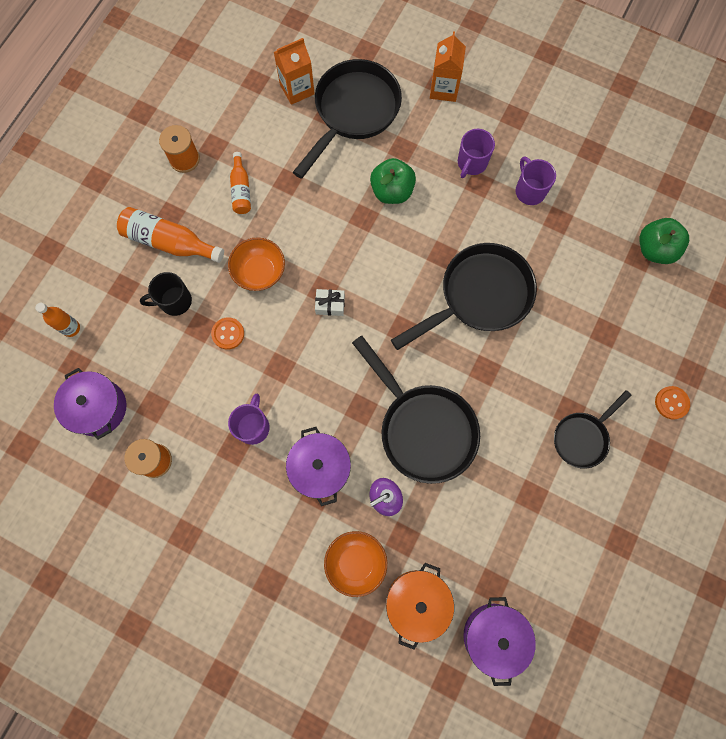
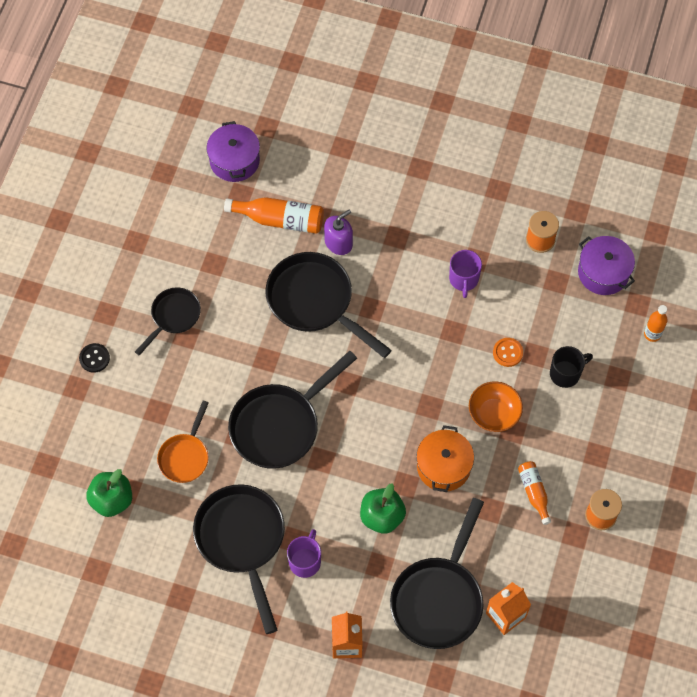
camera: 170 degrees right, 10 degrees down
orange bottle [117,207,224,263] -> orange bottle moved to [224,197,324,234]
purple pot [286,427,351,506] -> none
white gift [315,289,345,316] -> none
orange bowl [324,531,387,597] -> none
orange pot [386,563,454,649] -> orange pot moved to [416,425,474,492]
purple mug [515,156,556,205] -> black pan [193,484,285,634]
orange button [655,386,690,420] -> black button [79,343,110,373]
none -> orange pan [157,400,209,483]

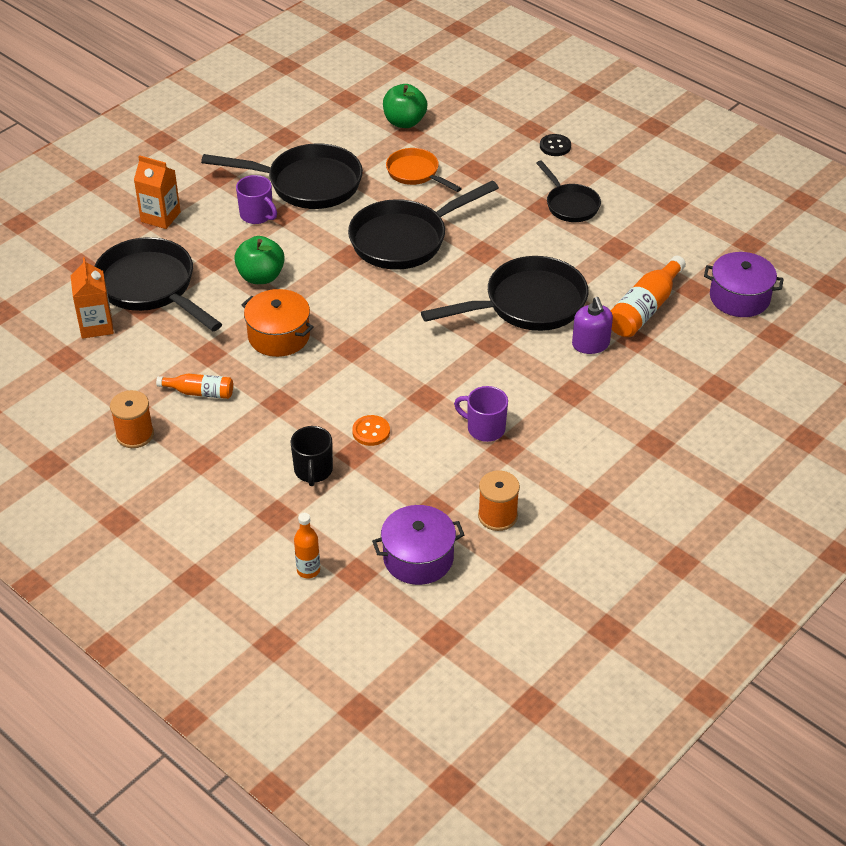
camera: 115 degrees right, 20 degrees down
black pan [228,351,357,469] -> black pan turned 105 degrees counterclockwise [348,181,499,270]
orange bowl [469,381,523,432] -> none

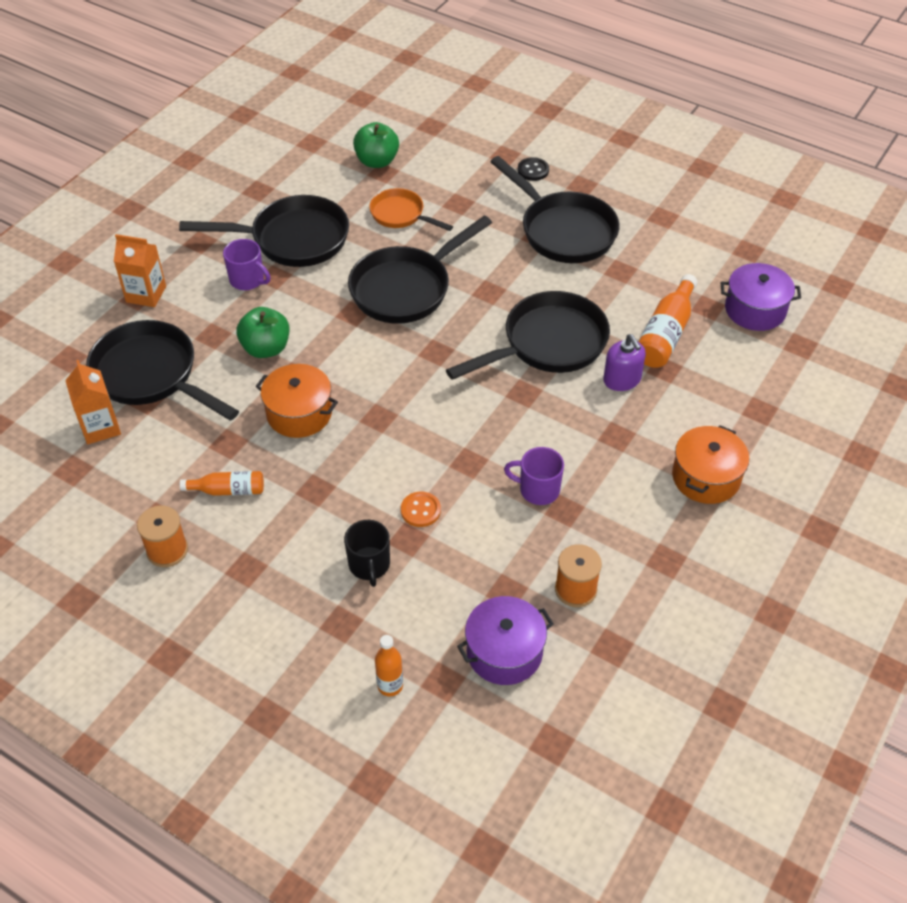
camera: 10 degrees left, 5 degrees up
black pan [536,160,601,222] -> black pan [490,156,620,263], size x1.75
none -> orange pot [672,425,749,504]

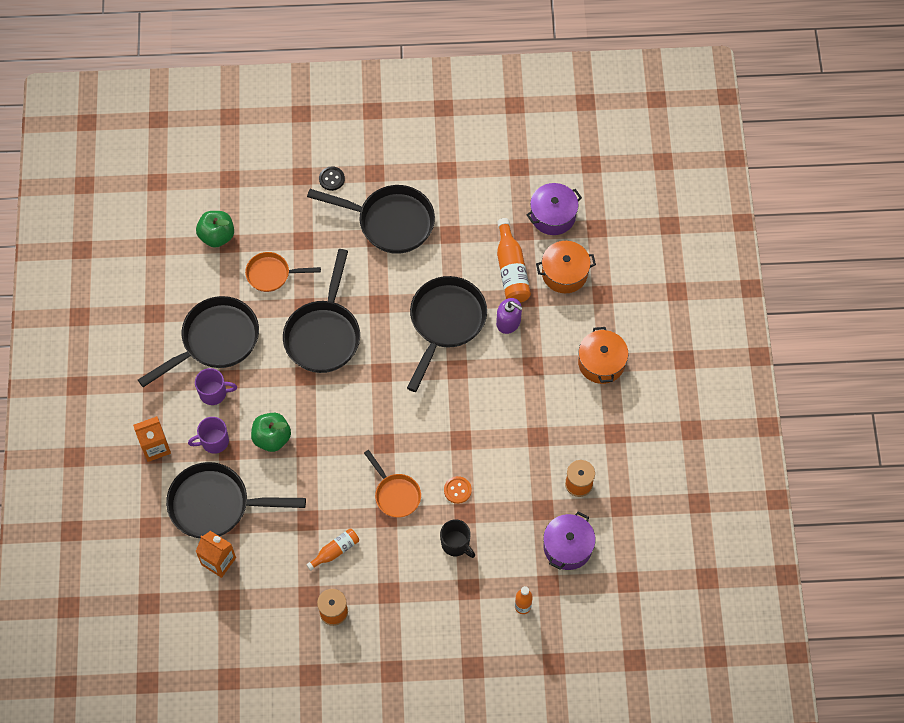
camera: 35 degrees left, 15 degrees up
orange pot [255,364,338,438] -> orange pot moved to [536,241,596,293]
purple mug [504,447,564,505] -> purple mug moved to [188,417,229,454]
none -> orange pan [364,450,421,518]

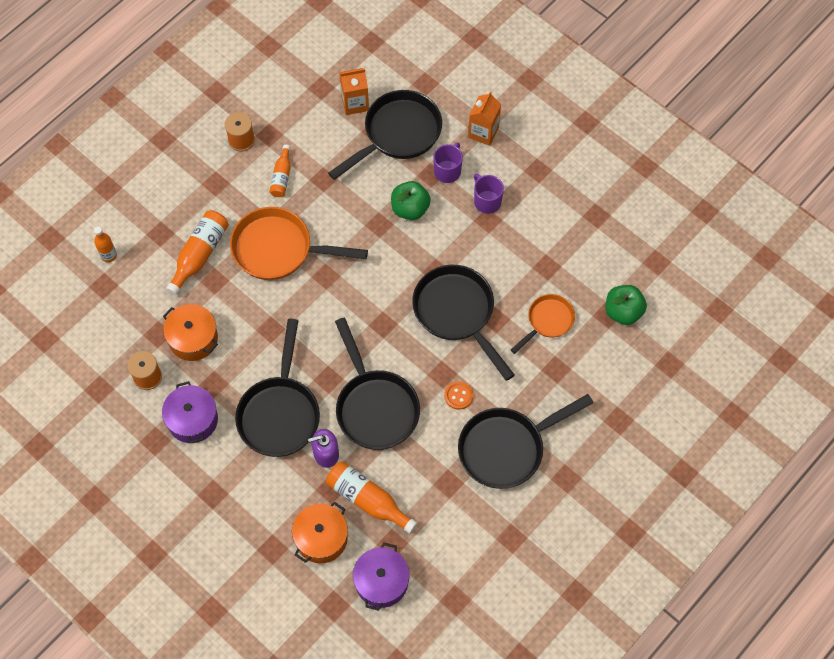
camera: 135 degrees right, 0 degrees up
black pan [138,296,259,387] -> black pan moved to [235,319,320,457]
purple mug [195,368,237,405] -> purple mug turned 105 degrees clockwise [474,174,504,214]
black button [319,166,345,191] -> none
orange pan [364,450,421,518] -> orange pan [230,207,368,280], size x1.75
black mug [440,519,475,558] -> orange bottle [166,210,229,296]
orange button [444,476,472,504] -> orange button moved to [444,381,473,410]
purple pot [543,512,596,570] -> purple pot moved to [162,381,218,444]
orange pot [578,327,628,384] -> orange pot moved to [163,304,218,361]

